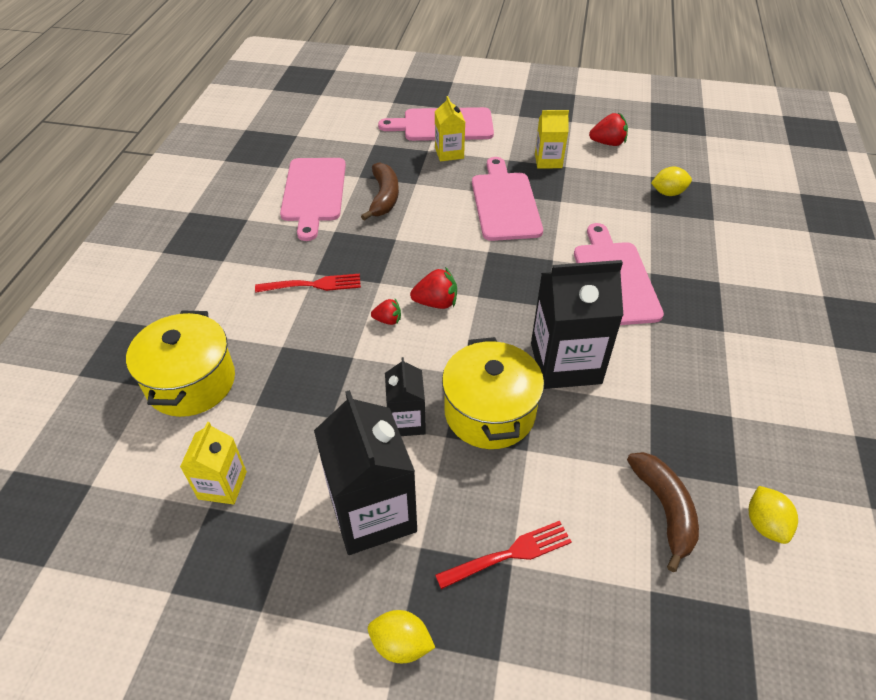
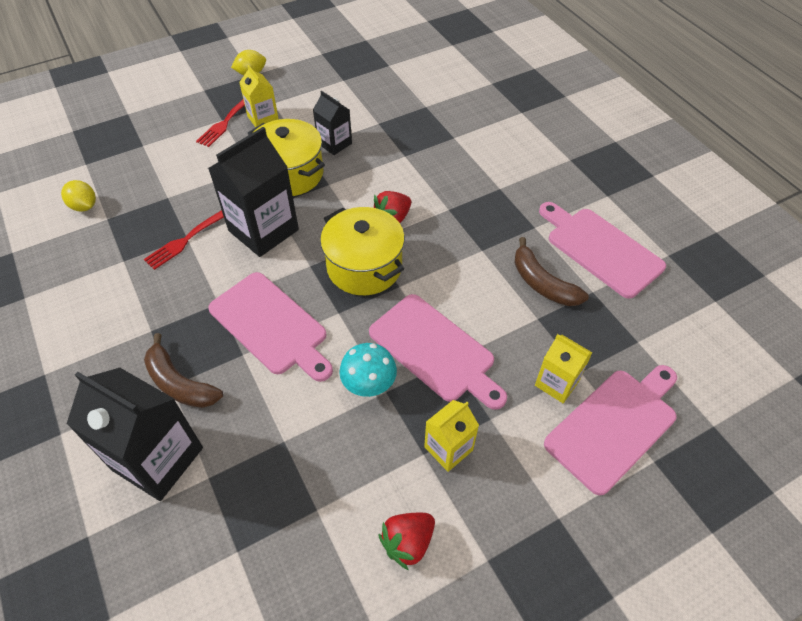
camera: 140 degrees right, 5 degrees up
yellow pot [126,310,235,417] -> yellow pot moved to [320,207,405,295]
yellow carton [180,422,247,505] -> yellow carton moved to [239,65,279,127]
red fork [255,274,361,293] -> red fork moved to [144,210,224,270]
black carton [314,390,417,555] -> black carton moved to [67,368,203,501]
red strawberry [371,299,401,325] -> none
brown banana [627,452,699,572] -> brown banana moved to [144,333,223,408]
yellow lemon [651,166,692,196] -> none
none -> turquoise mushroom [339,343,397,397]

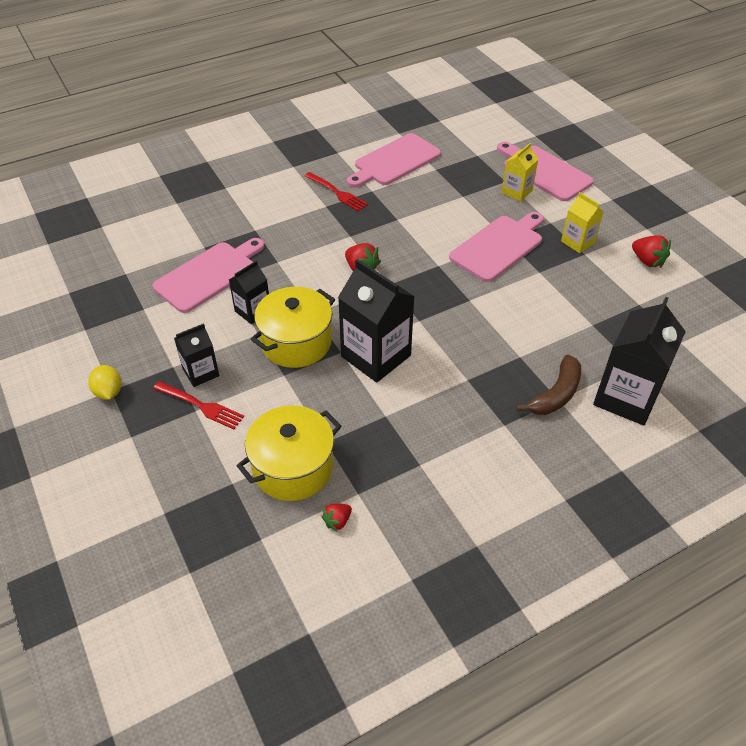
camera: 90 degrees left, 5 degrees down
yellow lemon [61,180,96,212] -> red strawberry [322,504,352,532]
red fork [144,210,224,270] -> red fork moved to [305,172,368,211]
pink cutting board [208,272,333,382] -> pink cutting board moved to [152,238,265,313]
yellow carton [239,65,279,127] -> black carton [174,323,219,387]
yellow pot [320,207,405,295] -> yellow pot moved to [237,405,341,501]
turquoise mushroom [339,343,397,397] -> none
brown banana [514,237,589,306] -> none

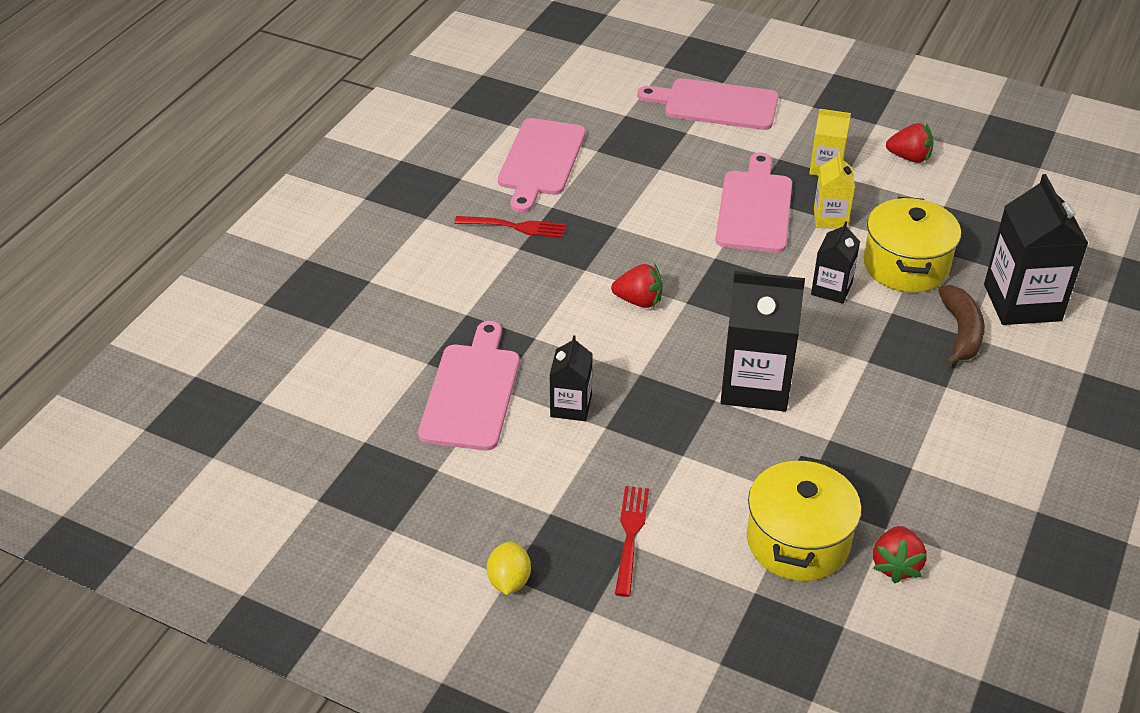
camera: 35 degrees left, 5 degrees down
yellow lemon [88,365,122,400] -> yellow lemon turned 60 degrees clockwise [487,541,531,595]
red fork [153,381,244,429] -> red fork turned 75 degrees counterclockwise [615,486,649,597]
black carton [174,323,219,387] -> black carton moved to [811,221,860,304]
yellow pot [251,287,335,368] -> yellow pot moved to [863,197,961,292]
red strawberry [322,504,352,532] -> red strawberry [873,526,927,583], size x1.58
yellow carton [502,143,538,202] -> yellow carton moved to [814,152,855,229]

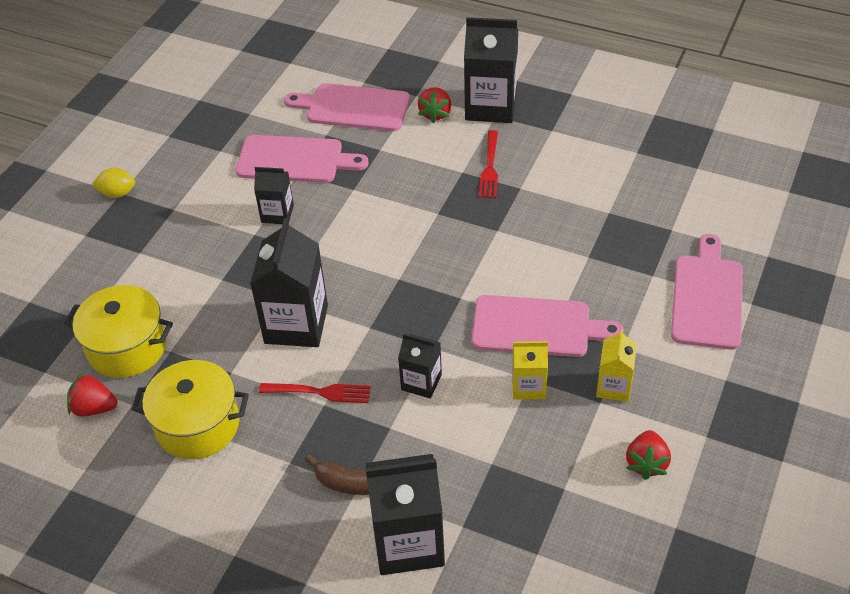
camera: 90 degrees right, 5 degrees up
pink cutting board [498,118,586,213] -> pink cutting board moved to [284,83,410,131]
red strawberry [611,263,663,308] -> red strawberry moved to [418,87,452,123]
red fork [615,486,649,597] -> red fork moved to [259,383,371,403]
yellow pot [863,197,961,292] -> yellow pot moved to [131,360,249,459]
none -> black carton [464,17,518,123]

